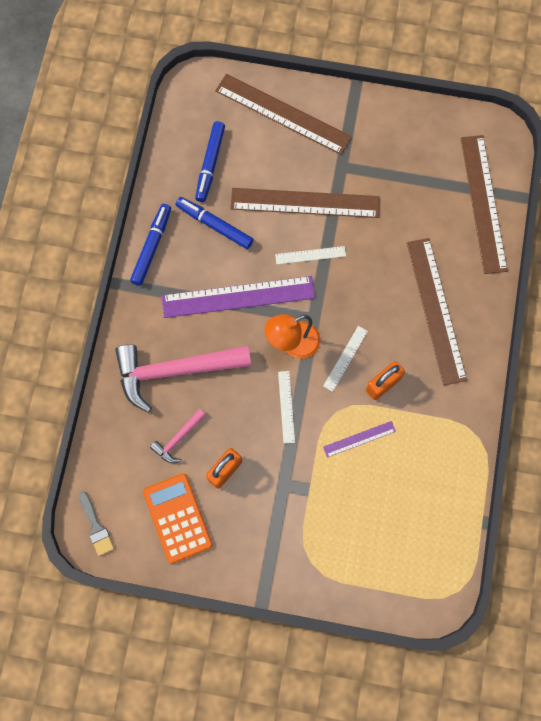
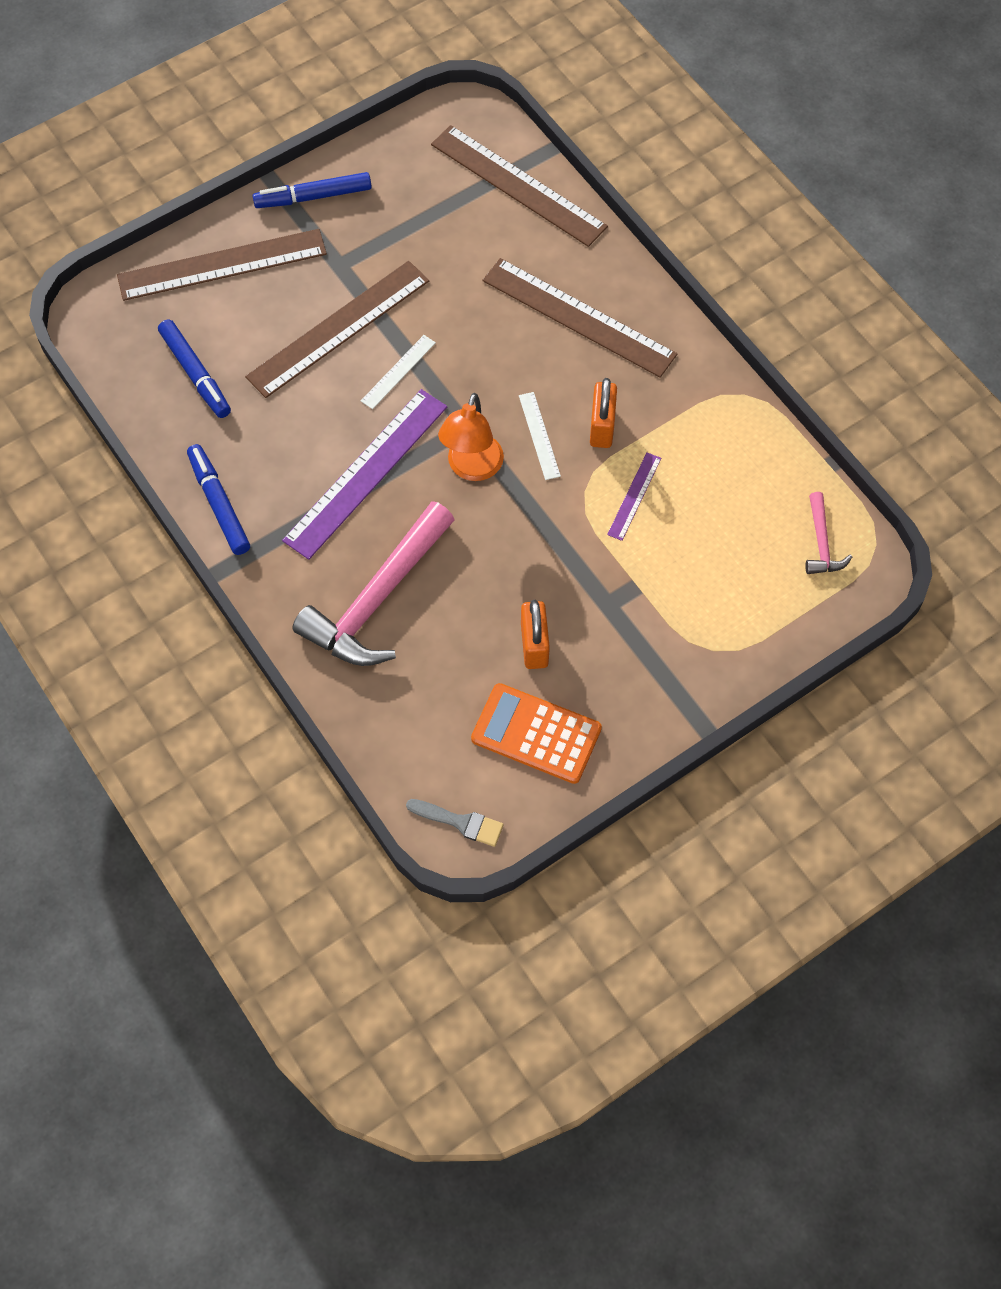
camera: 45 degrees left, 10 degrees down
pink hammer [150,409,206,463] -> pink hammer moved to [805,492,852,574]
blue marker [176,197,254,249] -> blue marker moved to [253,172,372,208]
white ruler [278,371,295,444] -> none

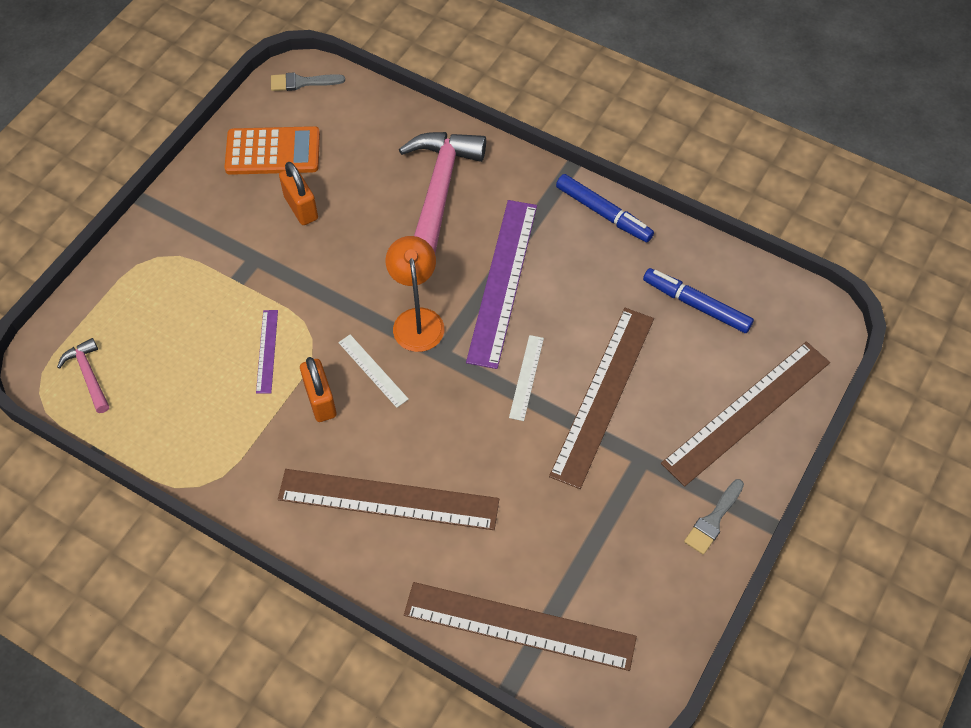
camera: 155 degrees right, 5 degrees down
blue marker [253,172,372,208] -> grey brush [684,479,744,555]

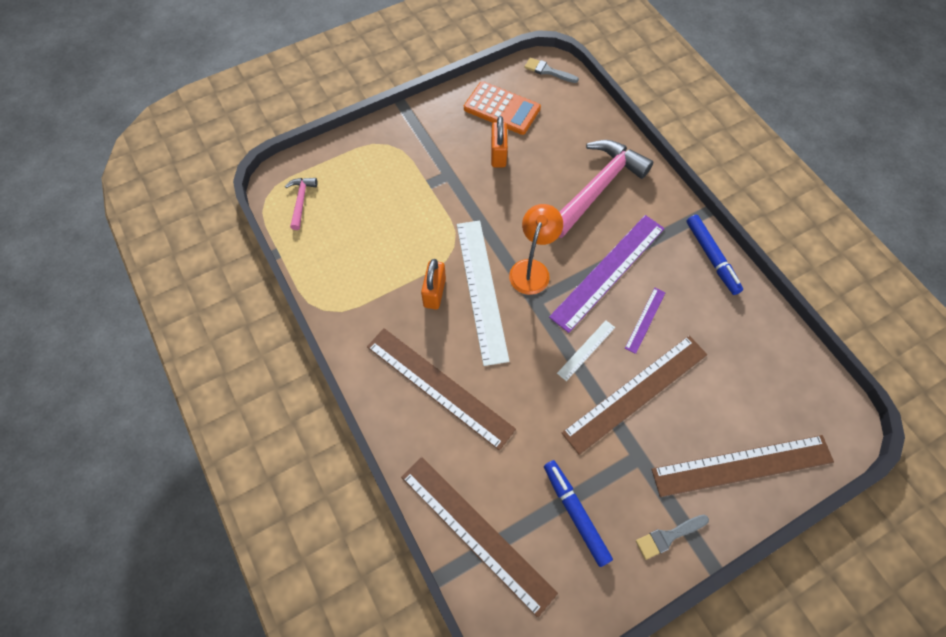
camera: 30 degrees right, 5 degrees up
purple ruler [256,310,278,394] -> purple ruler moved to [625,288,666,354]
white ruler [338,335,409,408] -> white ruler [457,221,509,366], size x2.14
blue marker [643,268,754,333] -> blue marker moved to [544,460,613,567]

